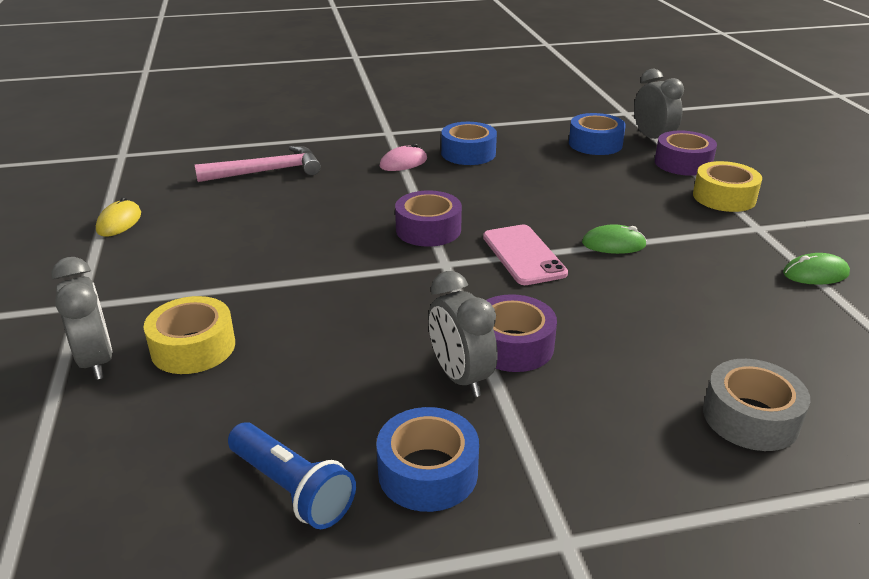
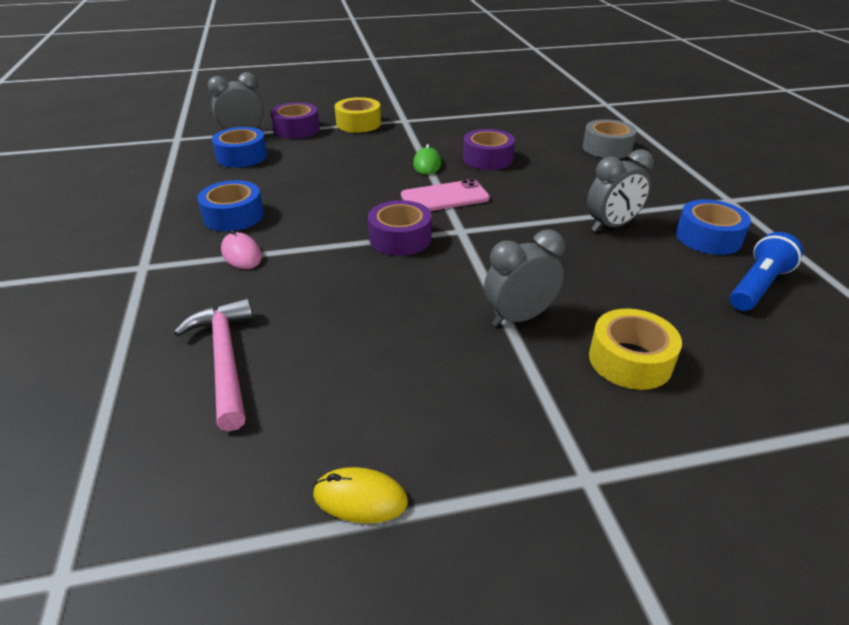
camera: 90 degrees left, 5 degrees up
grey clock [51,257,113,380] -> grey clock moved to [484,229,565,326]
purple tape [486,294,557,372] -> purple tape moved to [463,129,515,170]
green mouse [783,253,850,285] -> none

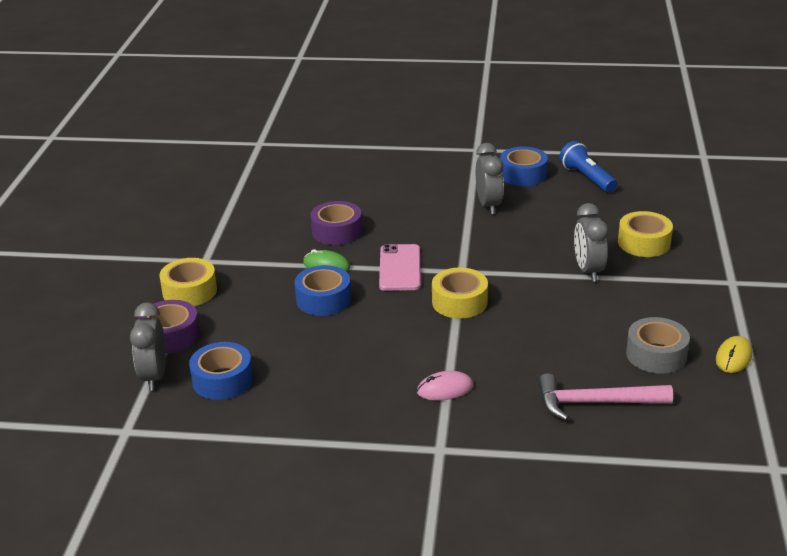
camera: 70 degrees left, 5 degrees down
blue tape [197,180,264,232] -> blue tape moved to [295,265,351,316]
purple tape [368,200,432,256] -> yellow tape [432,268,488,319]
grey tape [583,119,637,158] -> grey tape moved to [626,317,690,374]

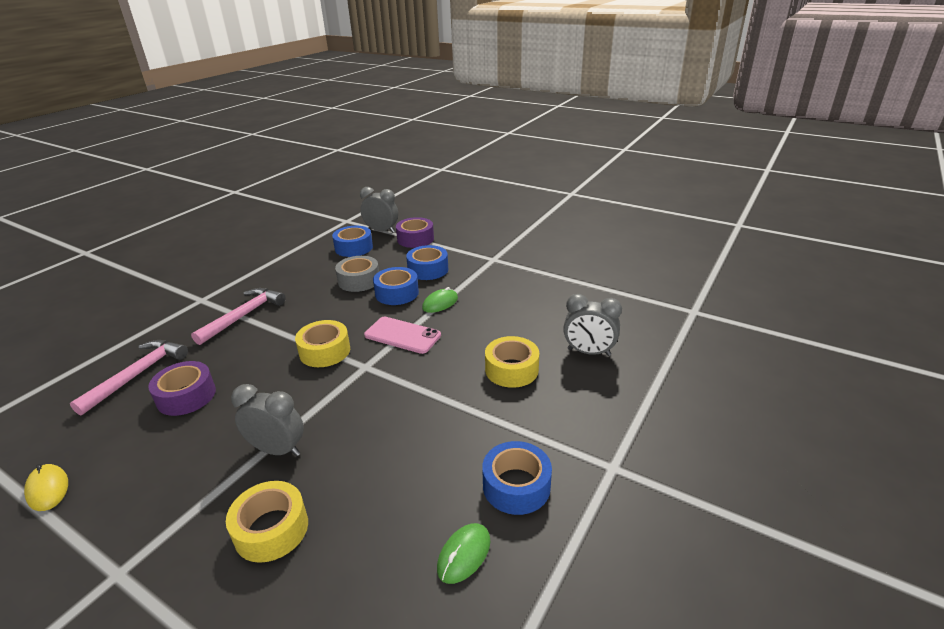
camera: 115 degrees right, 0 degrees up
yellow tape [159,258,217,306] -> yellow tape moved to [485,336,539,388]
purple tape [311,201,362,245] -> purple tape moved to [148,361,216,416]
pink mouse [417,371,473,401] -> pink hammer [191,288,286,345]
grey clock [476,143,504,214] -> grey clock moved to [563,294,622,356]
blue flashlight [559,141,617,193] -> green mouse [437,523,490,584]
grey tape [626,317,690,374] -> grey tape moved to [335,256,379,292]
none -> blue tape [406,245,449,280]

